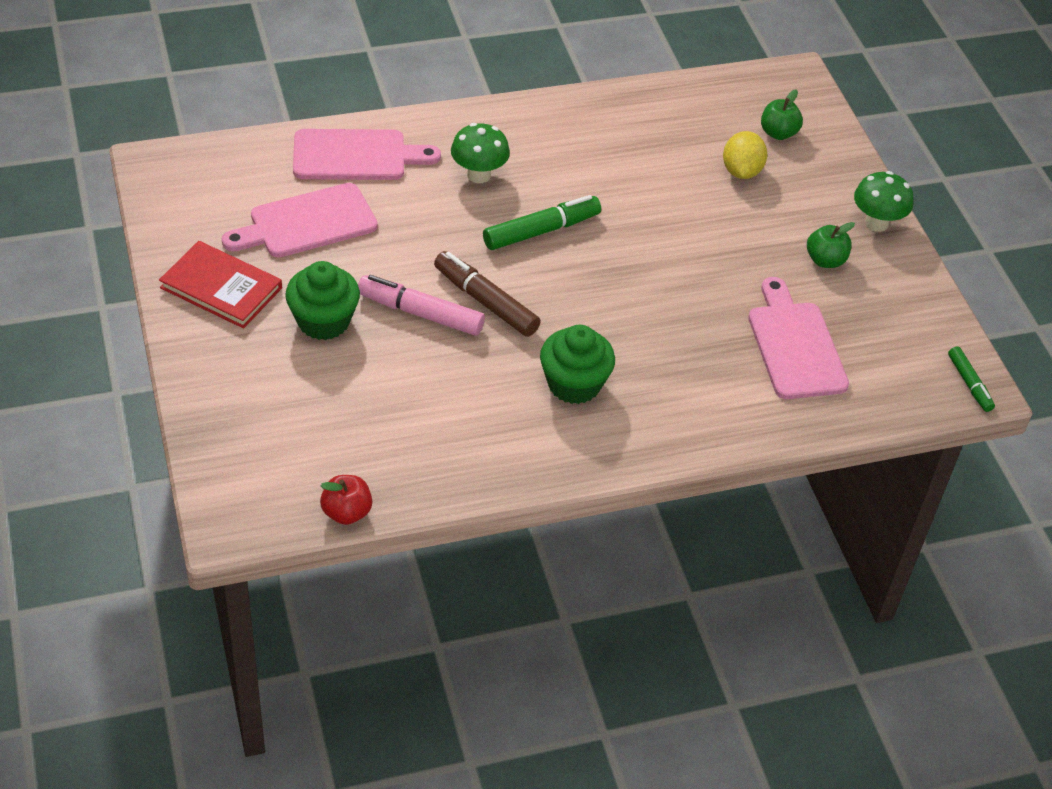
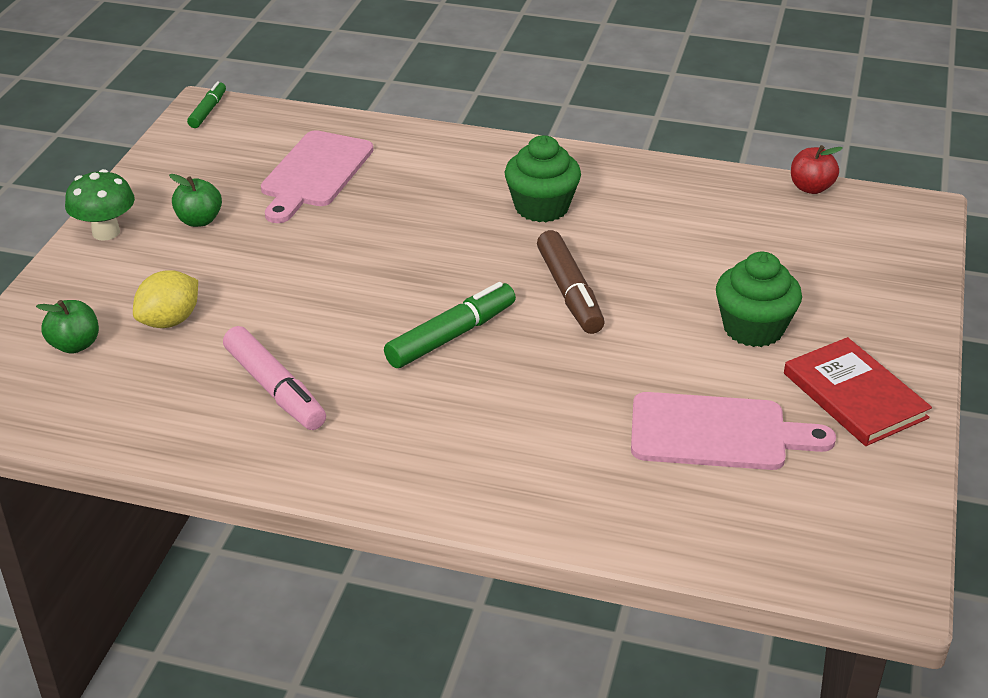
camera: 145 degrees left, 10 degrees down
pink cutting board [293,129,441,180] -> none
pink marker [358,275,485,336] -> pink marker moved to [223,326,326,430]
green mushroom [451,123,510,183] -> none
green marker [483,195,601,250] -> green marker turned 135 degrees clockwise [384,282,516,368]

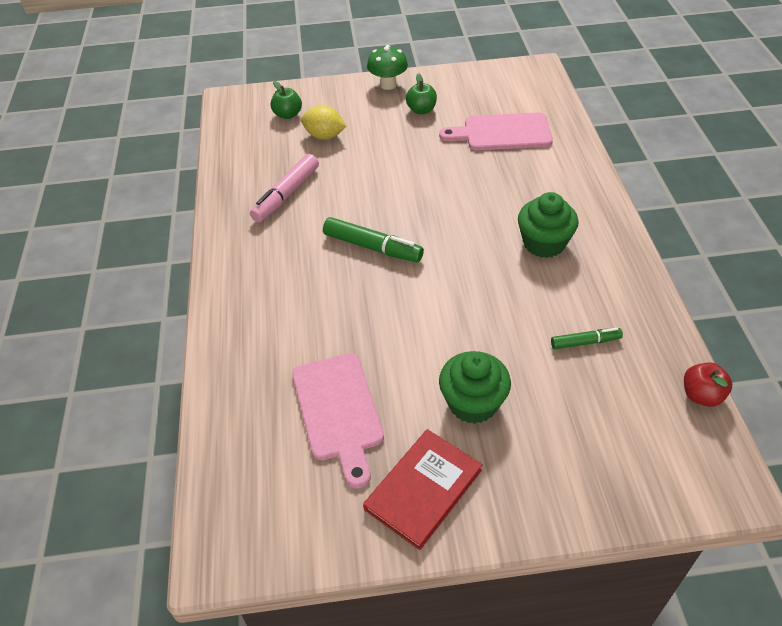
camera: 70 degrees right, 10 degrees up
green marker [187,81,226,128] -> green marker moved to [551,328,623,349]
brown marker [537,230,604,334] -> none

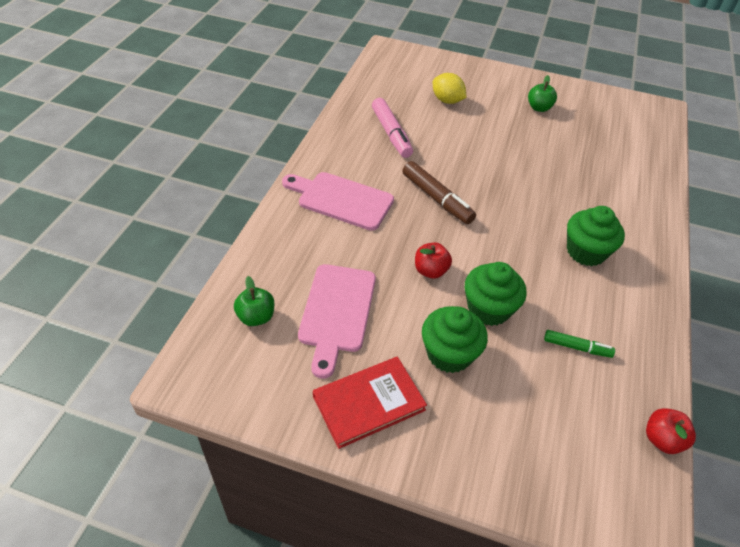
camera: 20 degrees right, 0 degrees up
pink marker [250,154,319,222] -> pink marker turned 75 degrees counterclockwise [372,98,413,158]
green apple [270,81,302,119] -> green apple moved to [234,276,274,326]
green marker [323,217,424,262] -> brown marker [402,161,476,224]
green mushroom [367,45,408,90] -> none
pink cutting board [439,112,553,150] -> pink cutting board moved to [282,172,394,231]
none -> red apple [415,242,452,279]
none -> green cupcake [465,262,527,326]

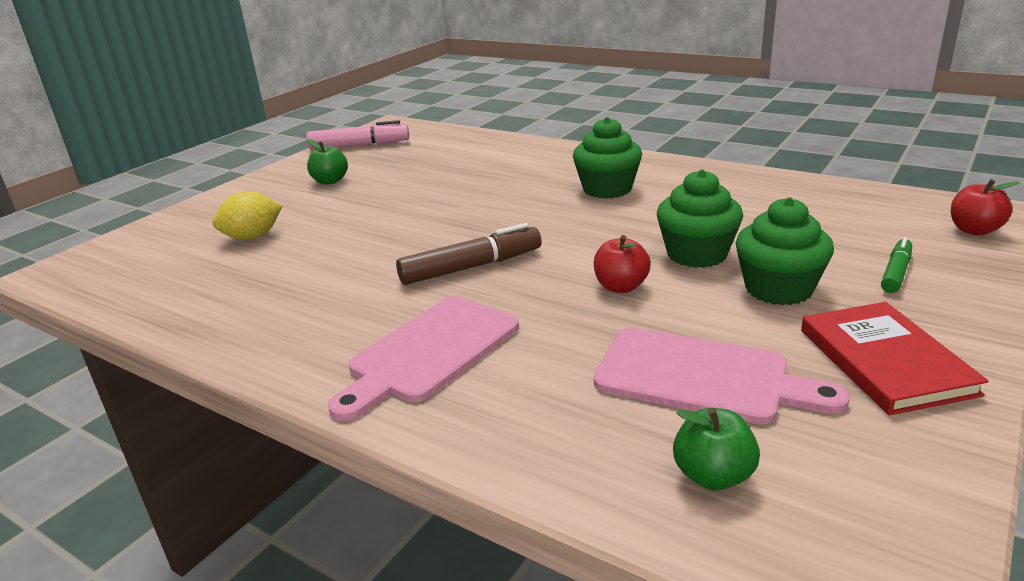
camera: 70 degrees left, 20 degrees down
pink marker [372,98,413,158] -> pink marker moved to [306,120,409,150]
green marker [544,330,615,358] -> green marker moved to [881,237,912,293]
red apple [646,408,696,454] -> red apple moved to [951,179,1019,235]

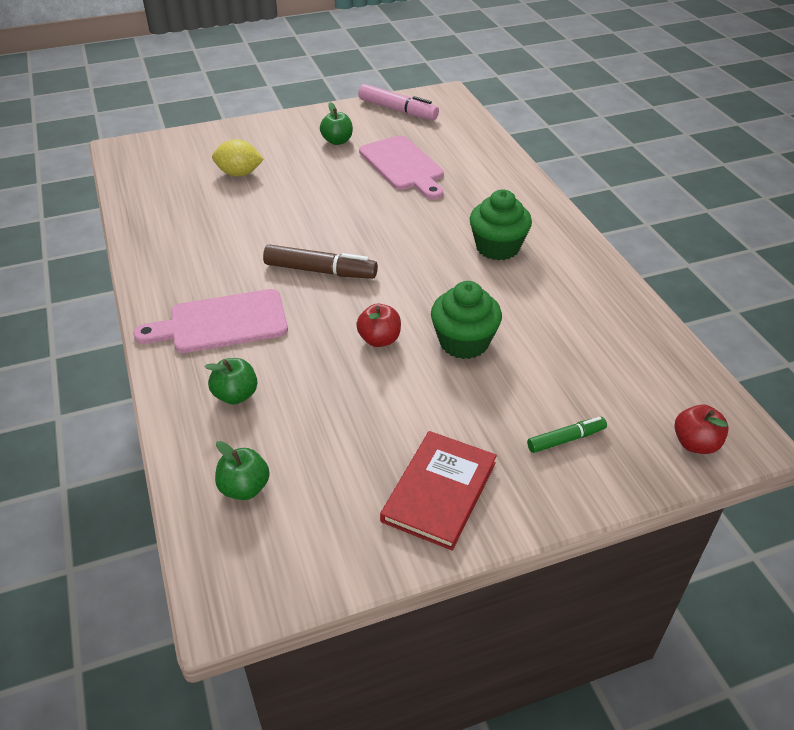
camera: 35 degrees right, 15 degrees up
pink cutting board [594,328,850,425] -> pink cutting board moved to [359,135,444,200]
green cupcake [736,197,834,305] -> none
none -> green apple [205,358,257,405]

